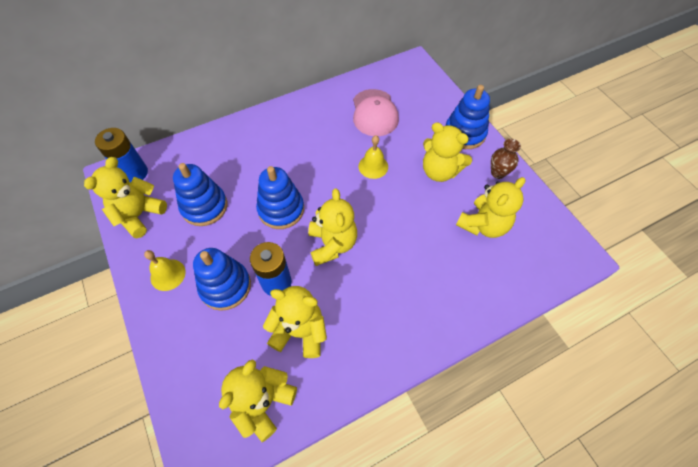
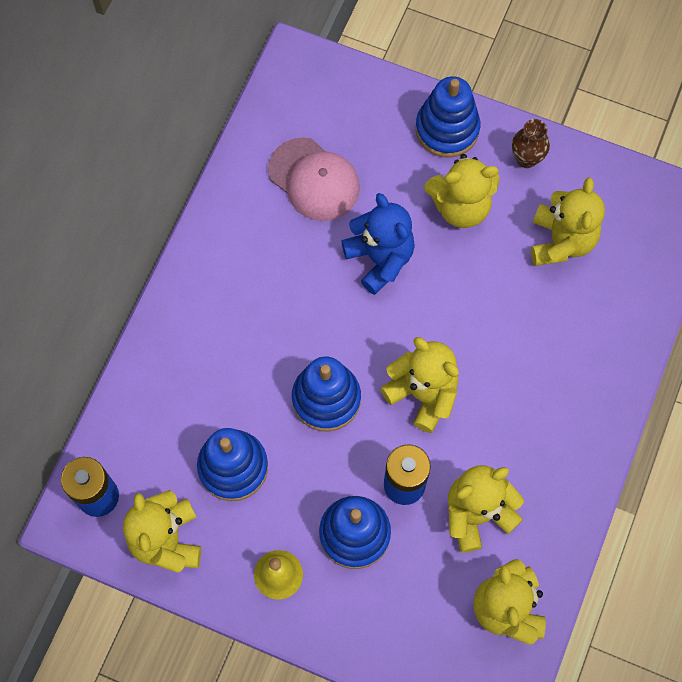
camera: 40 degrees left, 10 degrees up
yellow bell [359,135,388,179] -> blue teddy bear [342,193,415,295]

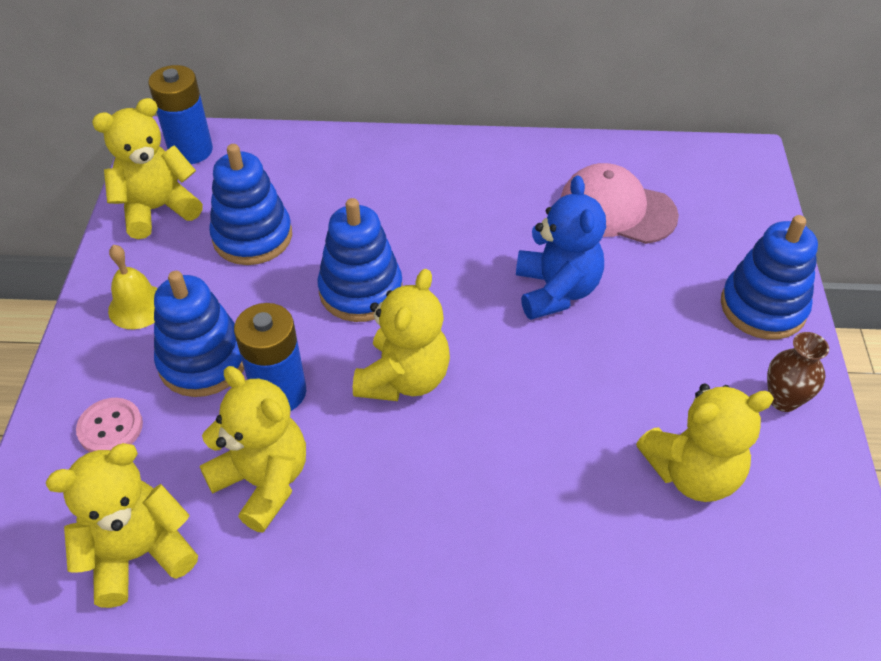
camera: 70 degrees right, 20 degrees down
pink cap [268,137,360,221] -> pink cap turned 90 degrees clockwise [561,163,679,244]
blue teddy bear [342,193,415,295] -> blue teddy bear turned 45 degrees counterclockwise [516,175,606,320]
yellow teddy bear [424,154,500,228] -> none
none -> pink button [76,398,143,452]

